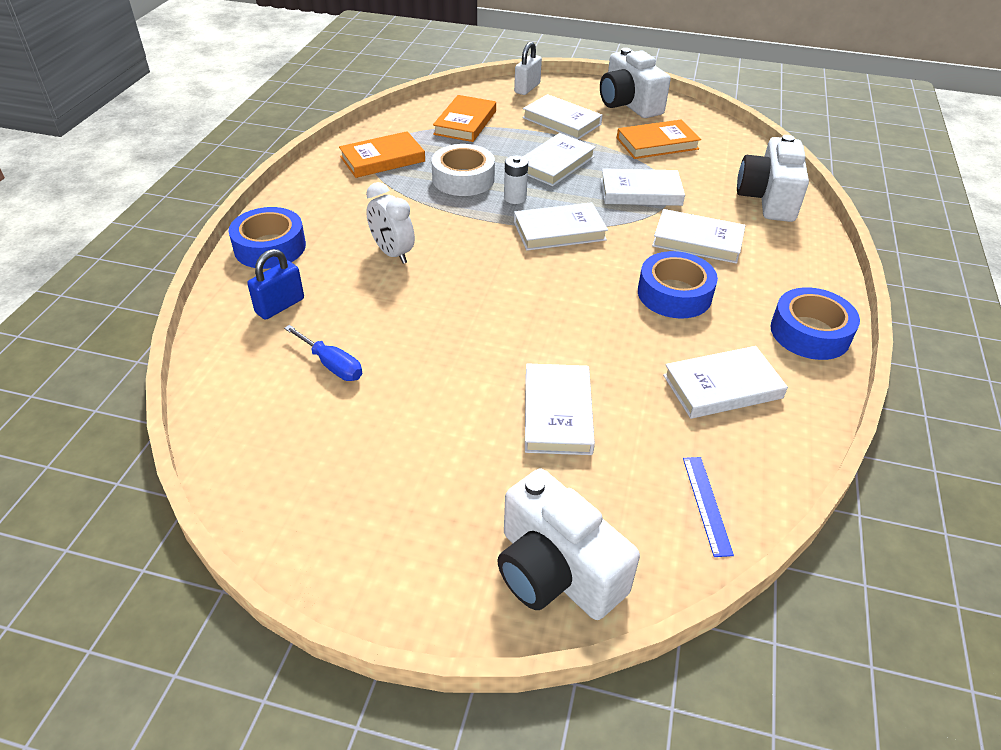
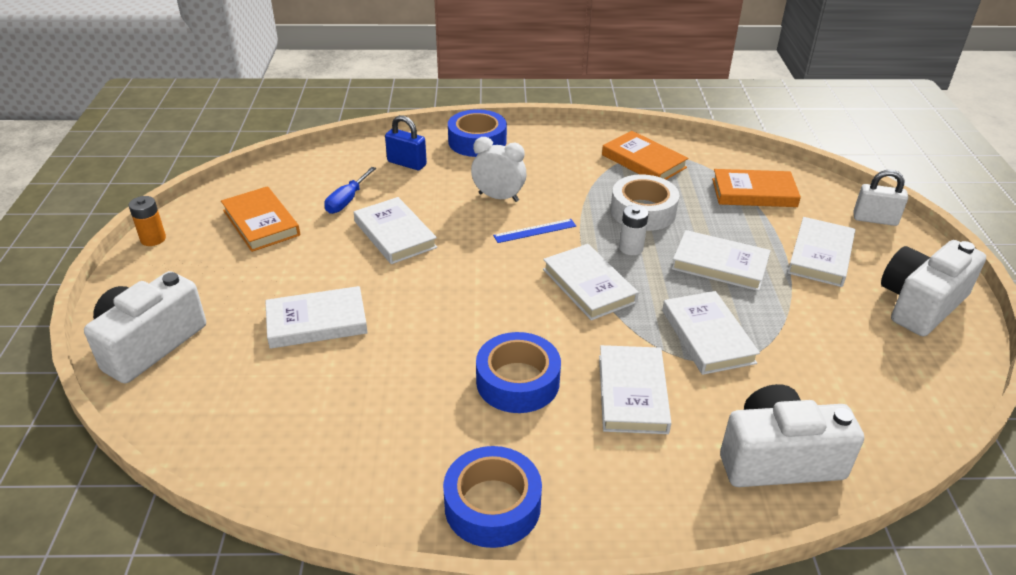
camera: 75 degrees right, 5 degrees down
white clock [366,182,415,264] -> white clock turned 75 degrees clockwise [471,137,527,202]
orange book [617,120,701,159] -> orange book moved to [221,186,300,252]
white book [663,346,788,419] -> white book moved to [354,197,437,264]
blue ruler [683,457,734,557] -> blue ruler moved to [493,219,576,243]
none -> orange battery [129,196,166,246]

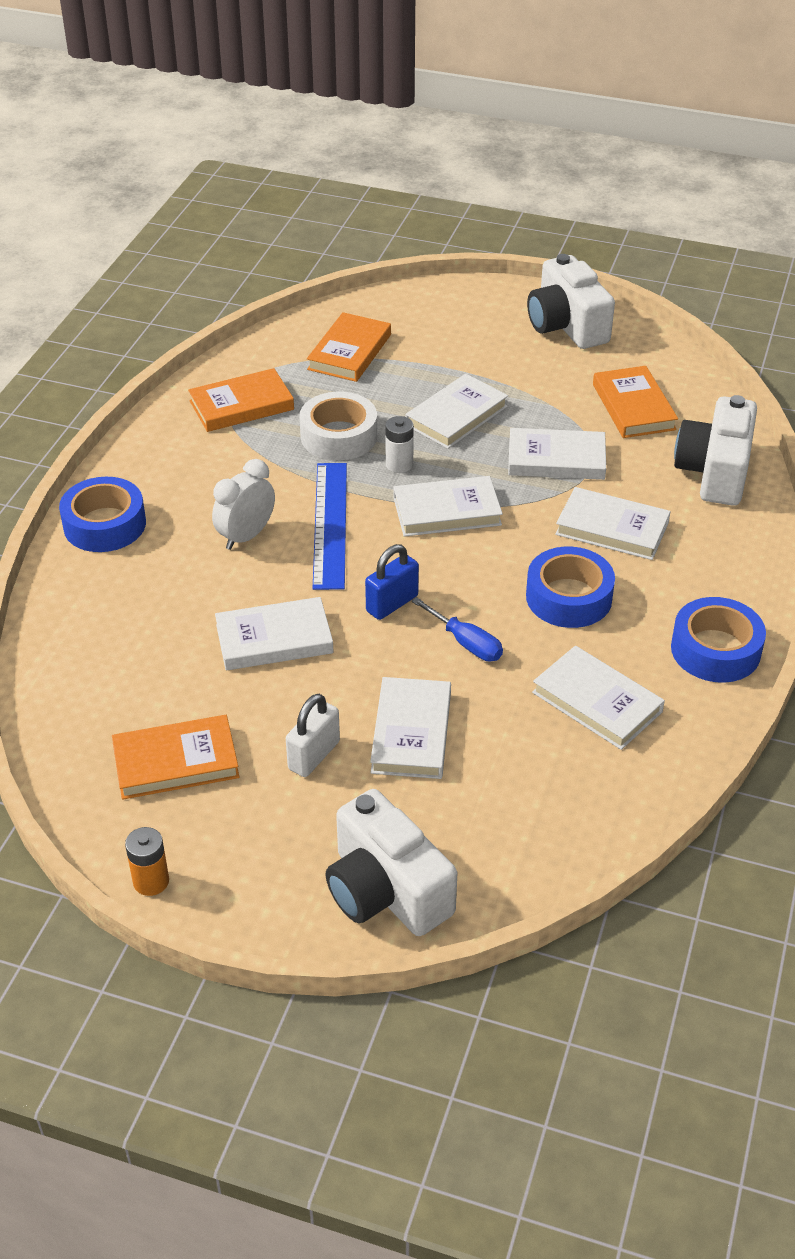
camera: 70 degrees left, 5 degrees up
blue screwdriver [324,167,376,214] -> blue screwdriver moved to [411,597,503,661]
blue padlock [385,115,427,170] -> blue padlock moved to [365,544,419,620]
blue ruler [493,219,576,243] -> blue ruler [313,463,347,590], size x1.87
white book [787,217,855,287] -> white book moved to [532,646,665,750]
white padlock [853,170,908,226] -> white padlock moved to [286,694,340,777]
none -> orange book [593,366,678,438]

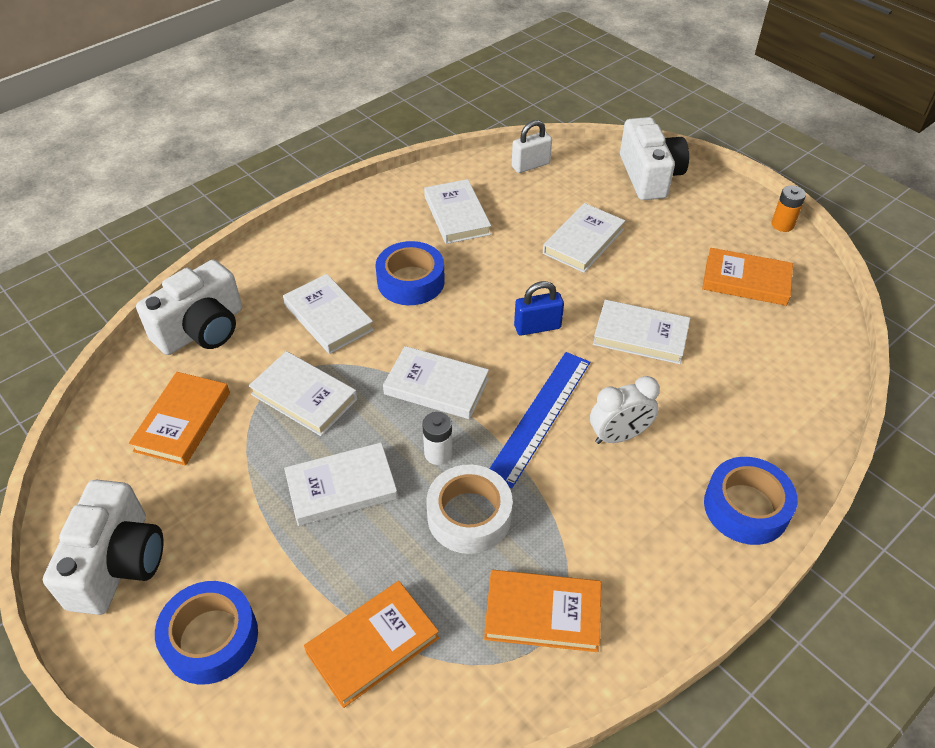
camera: 150 degrees left, 5 degrees up
white padlock [286,694,340,777] -> white padlock moved to [512,120,552,173]
blue screwdriver [411,597,503,661] -> none
blue tape [671,597,766,683] -> blue tape moved to [155,581,258,685]

